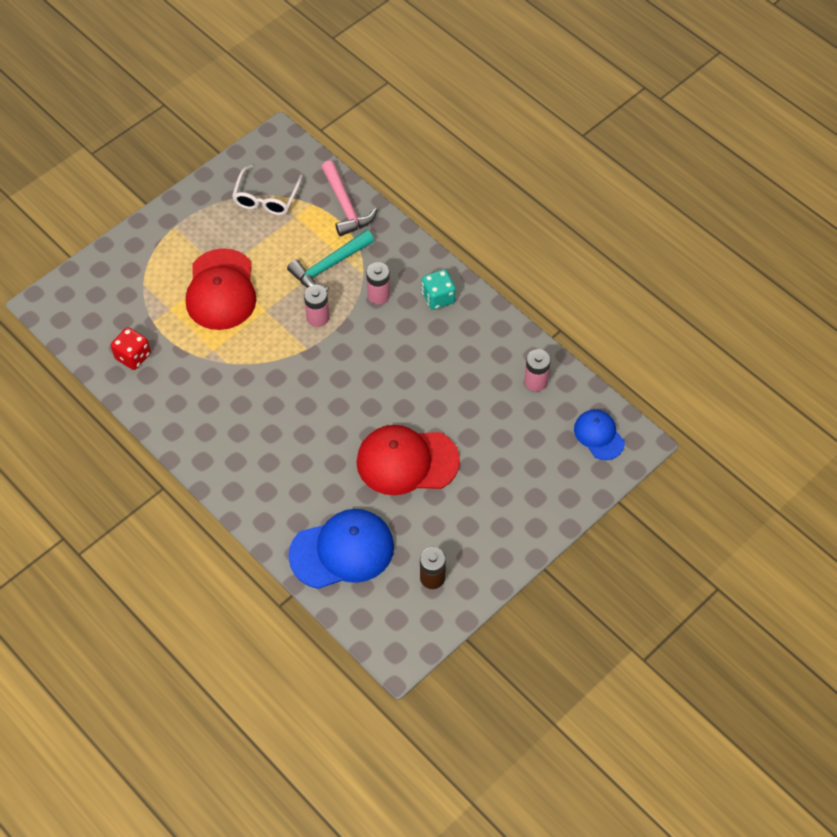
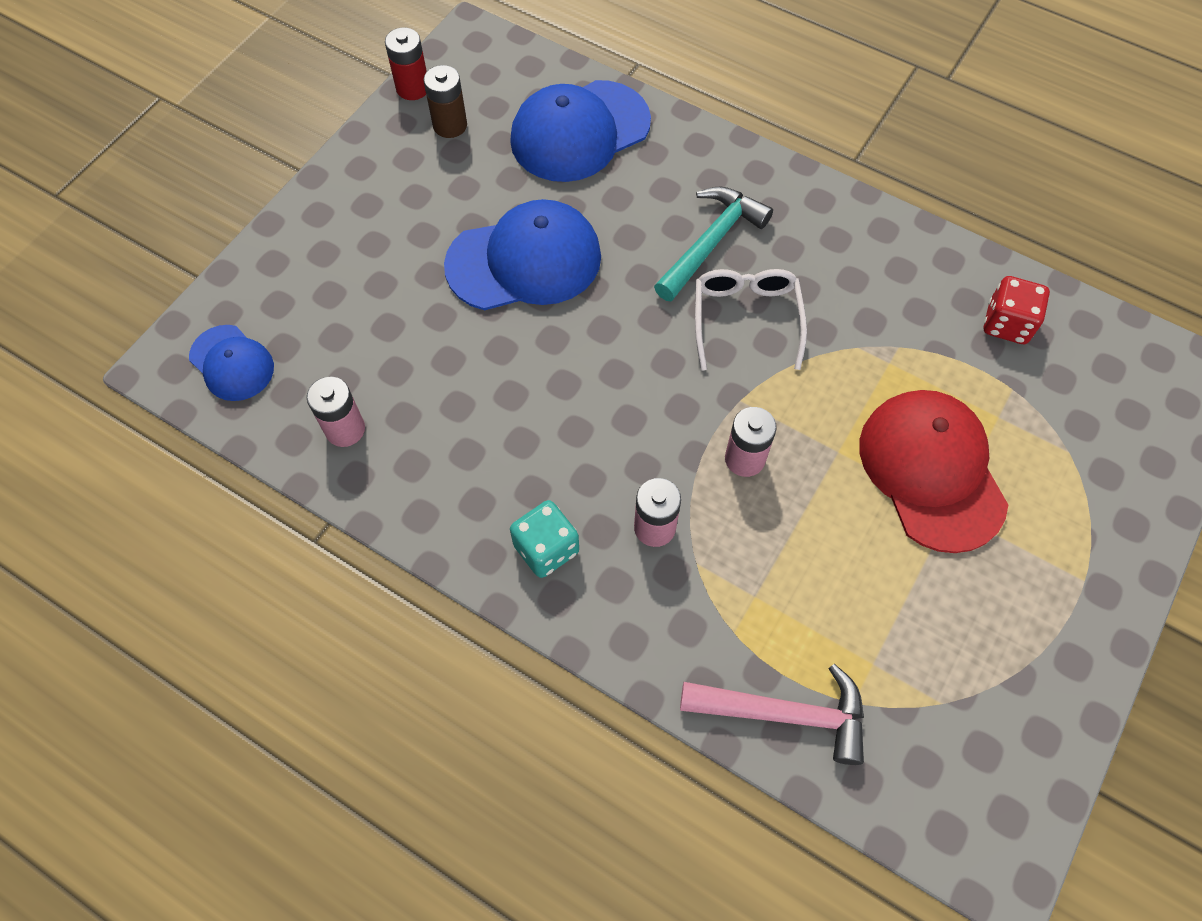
camera: 165 degrees right, 5 degrees up
white glasses [232,165,303,215] -> white glasses moved to [695,269,807,371]
turquoise hammer [287,230,374,291] -> turquoise hammer moved to [654,186,773,301]
pink hammer [321,161,377,236] -> pink hammer turned 135 degrees clockwise [680,664,864,765]
red cap [356,425,460,495] -> blue cap [444,199,601,310]
none -> red battery [385,27,427,100]

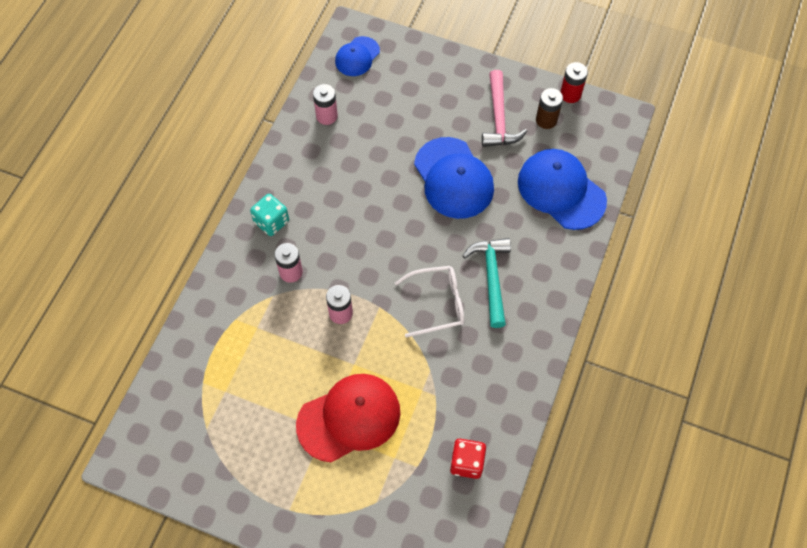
camera: 80 degrees right, 0 degrees up
turquoise hammer [654,186,773,301] -> turquoise hammer turned 120 degrees counterclockwise [463,238,511,328]
pink hammer [680,664,864,765] -> pink hammer moved to [482,70,527,147]

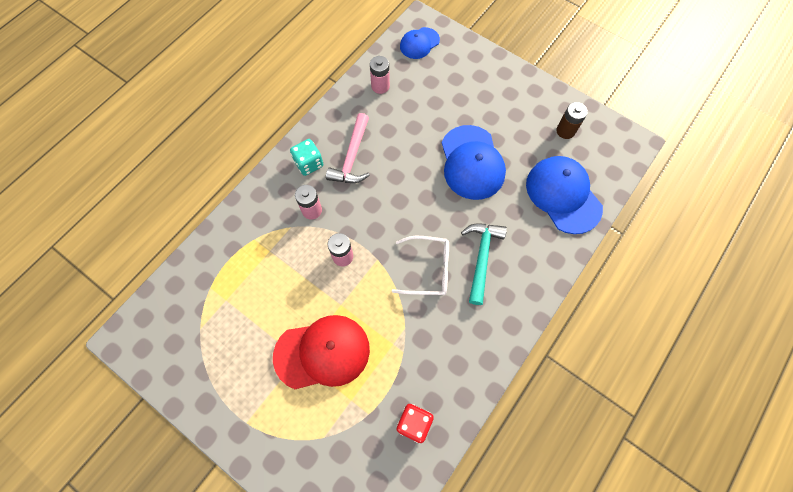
camera: 15 degrees right, 5 degrees up
pink hammer [482,70,527,147] -> pink hammer moved to [326,113,370,183]
red battery [560,62,588,103] -> none

